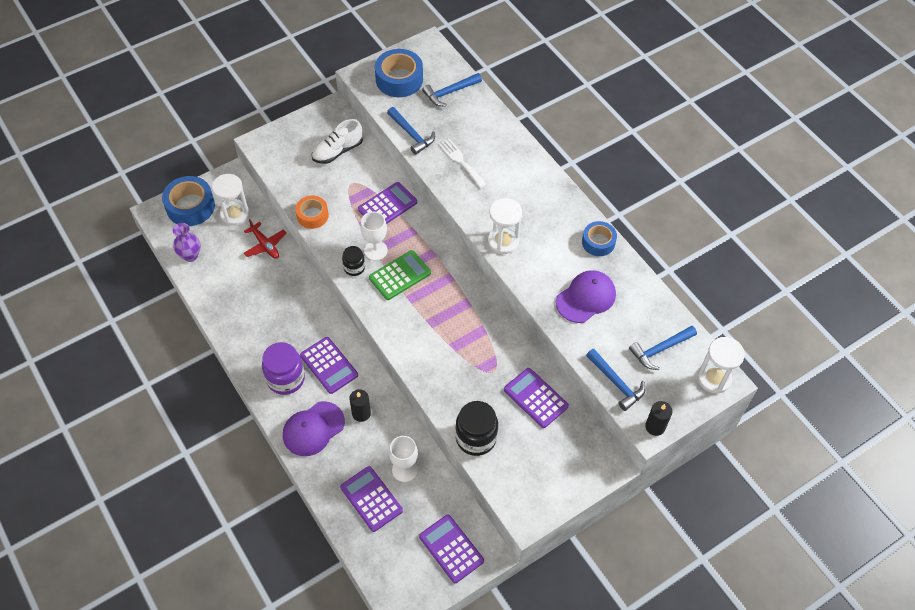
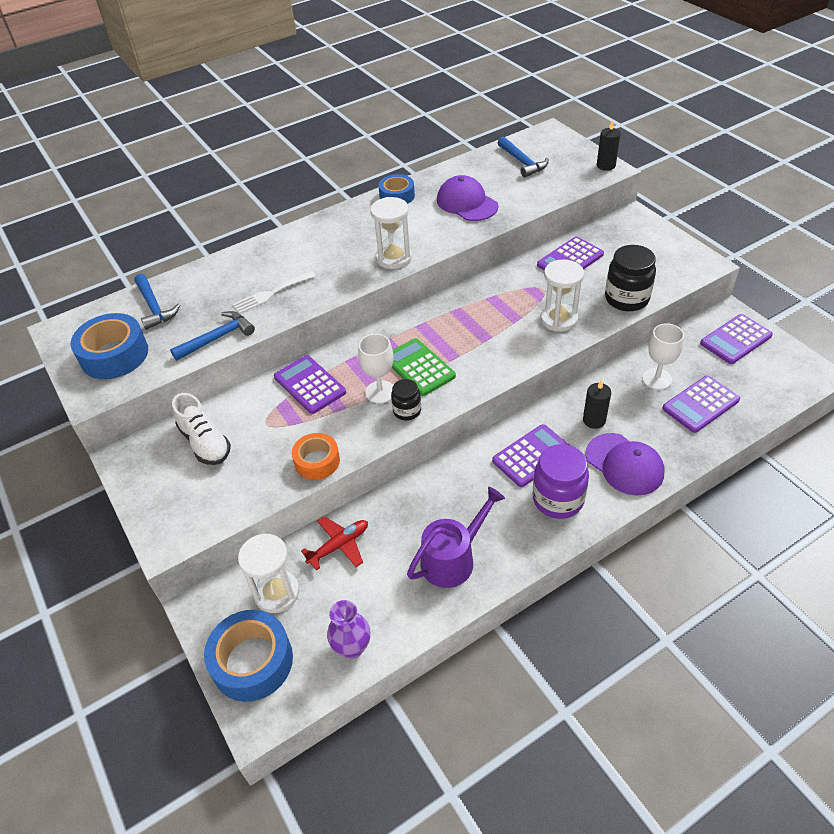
camera: 85 degrees left, 10 degrees down
blue hammer [586,349,645,411] -> none
white hourglass [697,337,745,393] -> white hourglass moved to [540,259,584,332]
none -> purple watering can [407,487,505,588]

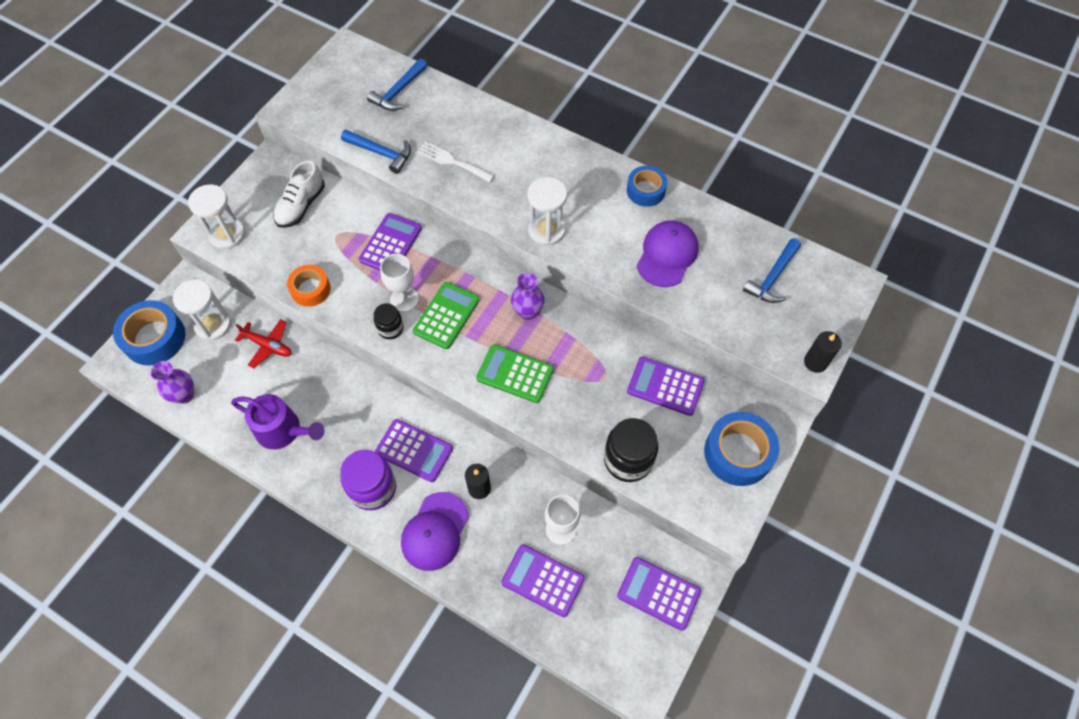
camera: 60 degrees right, 15 degrees up
blue tape [71,313,148,379] -> blue tape moved to [704,412,779,486]
white hourglass [540,259,584,332] -> white hourglass moved to [188,184,245,249]
none -> green calculator [476,344,554,403]
none -> purple vase [511,273,545,320]

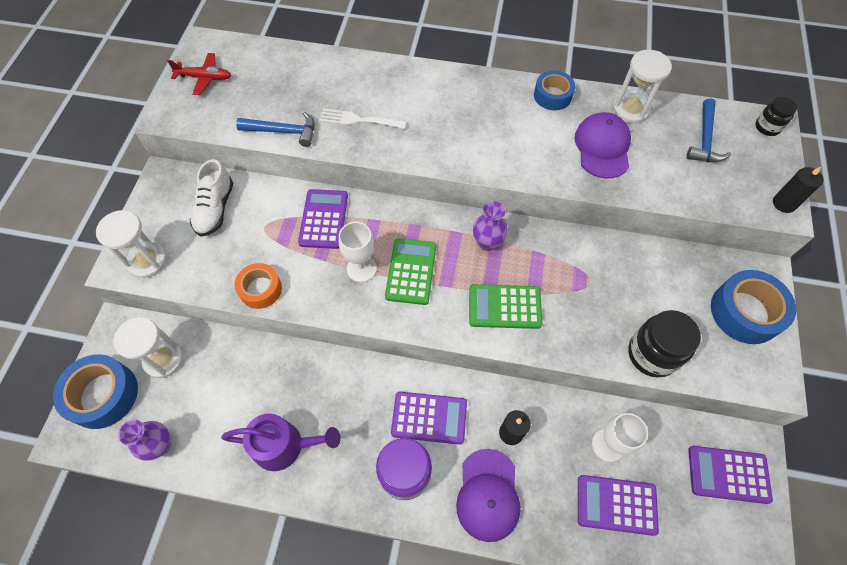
camera: 20 degrees left, 0 degrees up
red plane [235,319,291,369] -> red plane moved to [167,53,231,95]
blue hammer [367,59,427,111] -> none
black jar [374,303,404,339] -> black jar moved to [755,97,797,136]
white hourglass [527,177,567,246] -> white hourglass moved to [613,50,672,124]
purple calculator [627,357,705,416] -> none

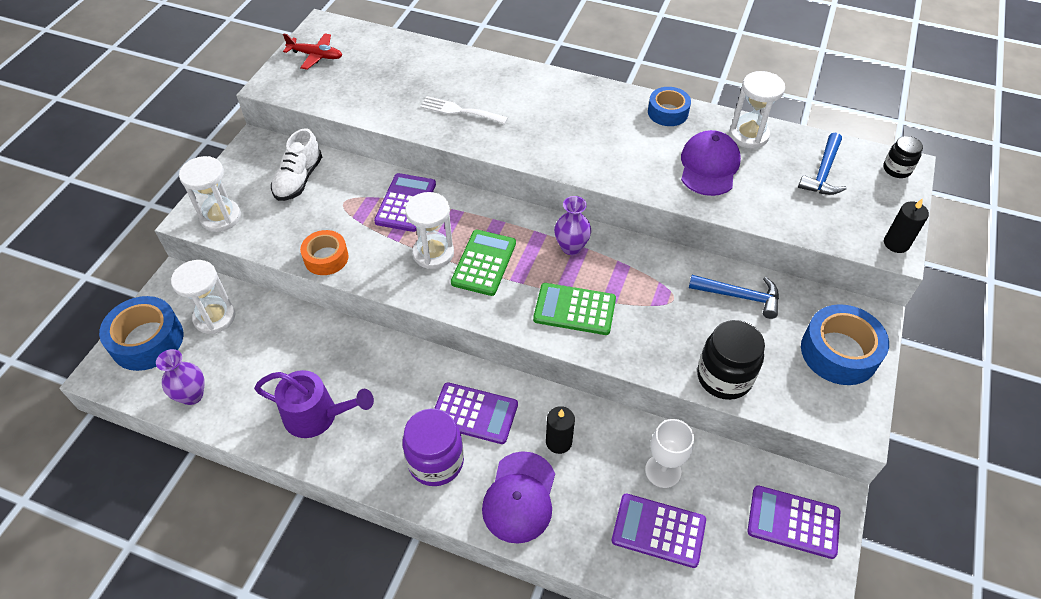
camera: 10 degrees right, 10 degrees down
blue hammer [236,111,314,147] -> blue hammer moved to [689,275,779,319]
white goblet [339,222,377,282] -> white hourglass [405,192,454,269]

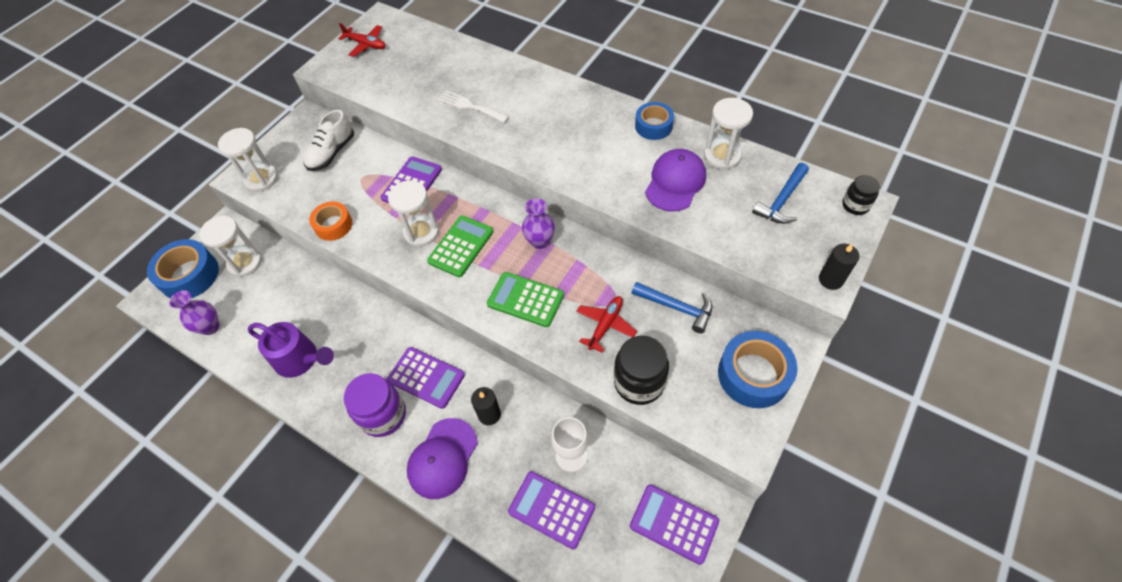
camera: 15 degrees right, 5 degrees up
none -> red plane [576,296,637,353]

